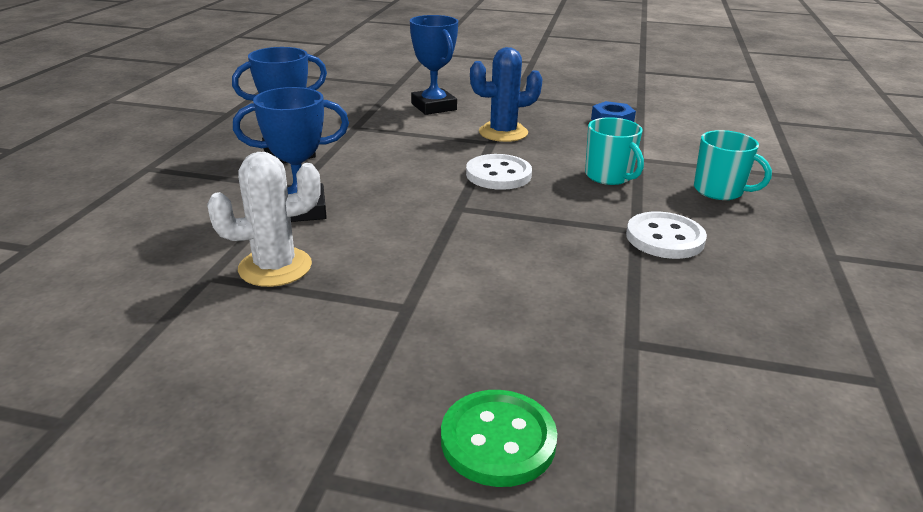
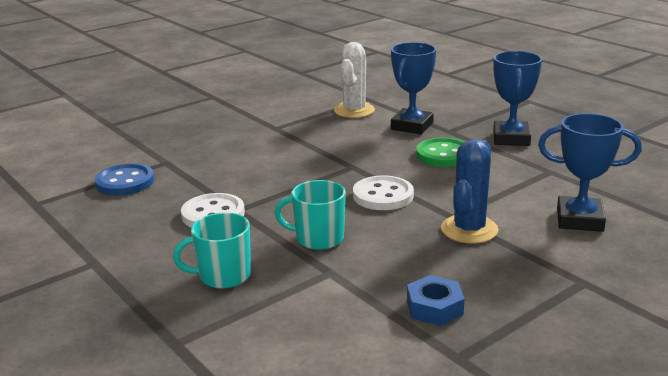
camera: 130 degrees right, 5 degrees down
green button [441,390,557,487] -> green button moved to [416,138,464,167]
none -> blue button [94,163,154,196]

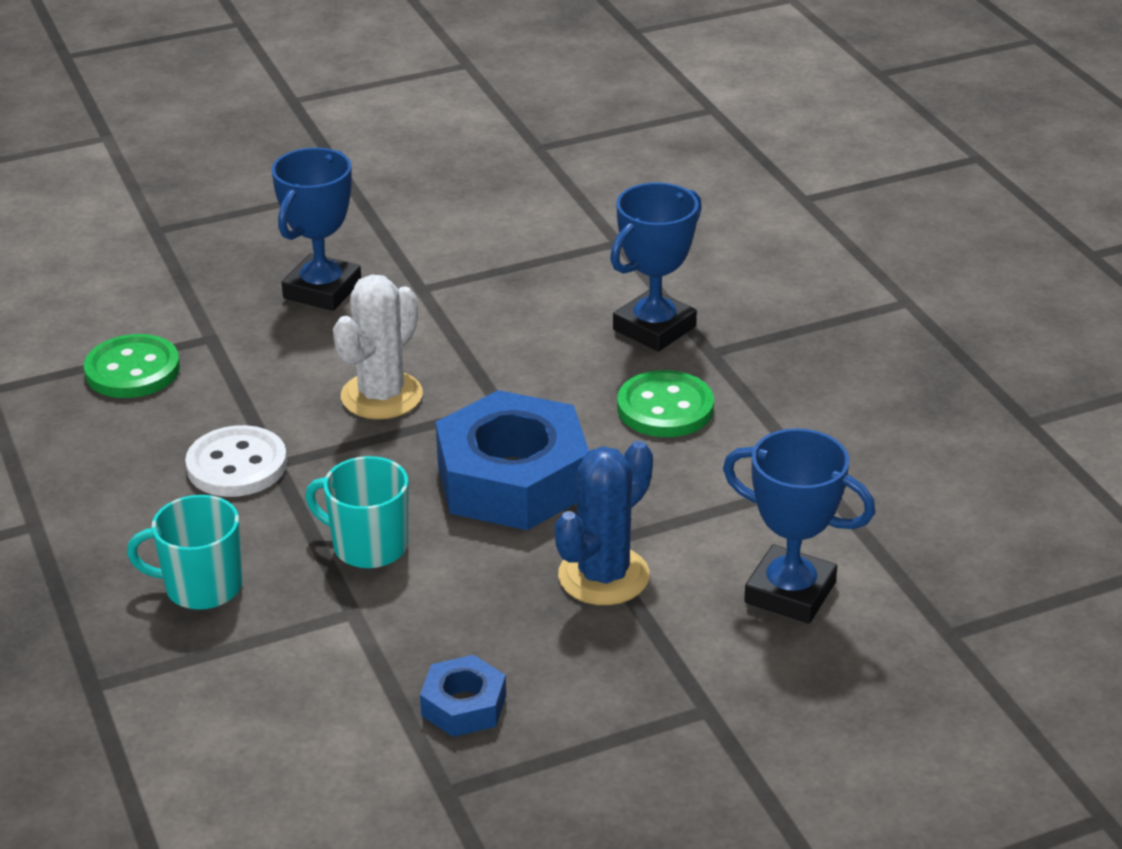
camera: 15 degrees right, 10 degrees up
blue button [94,163,154,196] -> green button [84,334,180,398]
white cactus [334,42,375,118] -> white cactus moved to [333,275,423,419]
white button [353,175,414,210] -> blue nut [436,390,589,530]
blue trophy [493,51,542,146] -> blue trophy moved to [272,148,361,311]

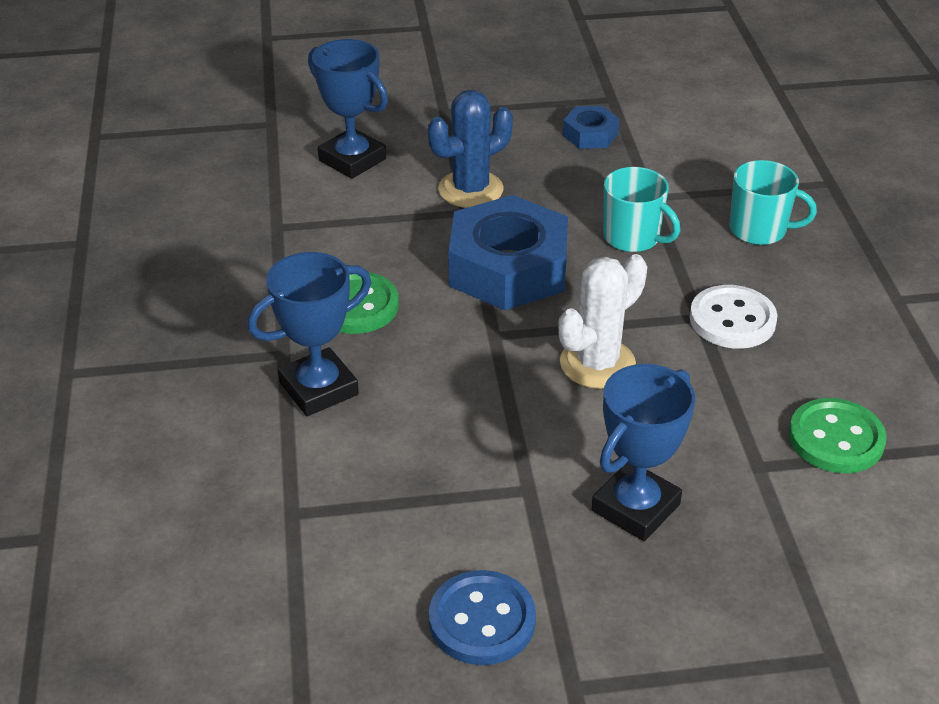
camera: 165 degrees left, 5 degrees up
none -> blue button [429,570,536,665]

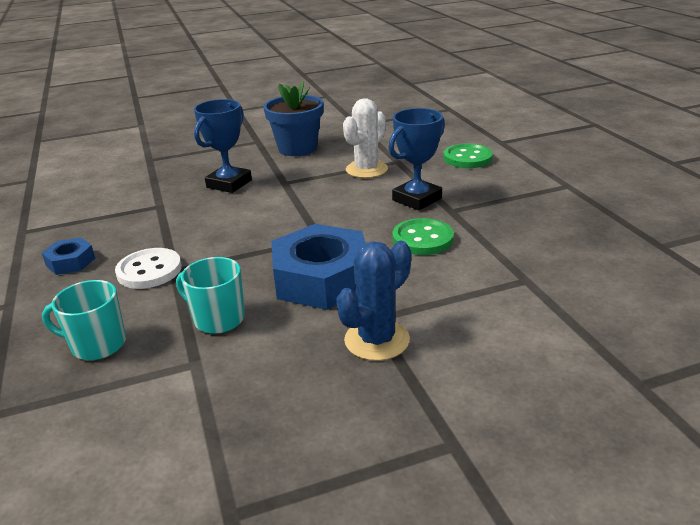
camera: 170 degrees right, 10 degrees down
blue trophy [308,39,388,179] -> none
blue button [429,570,536,665] -> blue flower pot [263,81,324,156]
white cactus [558,254,647,389] -> white cactus moved to [343,98,388,178]
blue nut [563,106,620,149] -> blue nut moved to [42,237,95,275]
green button [789,398,887,473] -> green button moved to [444,143,493,168]

